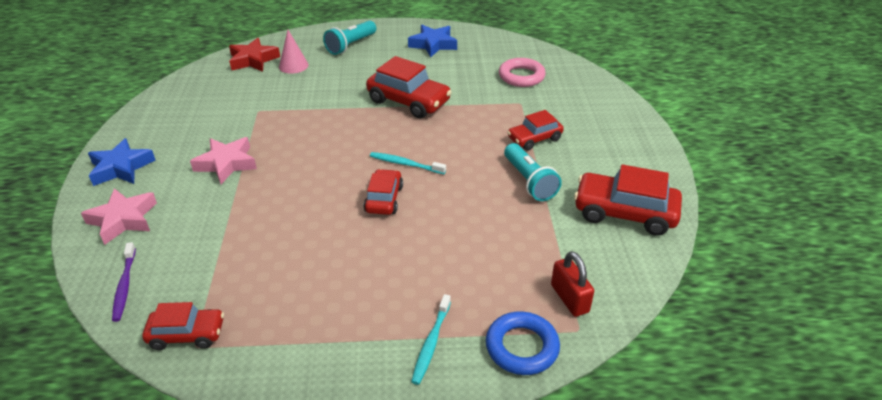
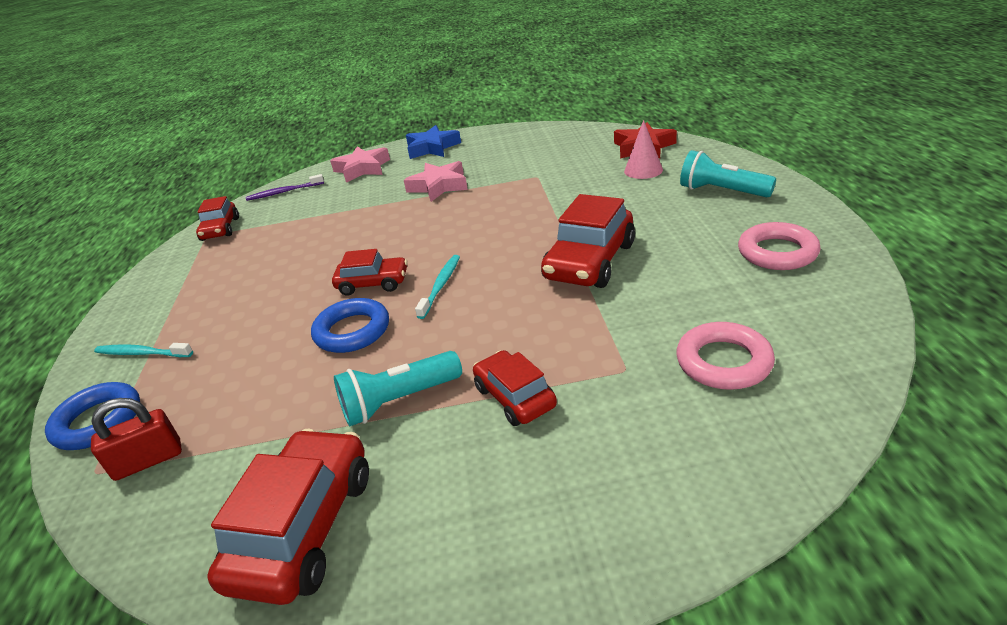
camera: 90 degrees right, 5 degrees down
blue star [408,25,457,57] -> pink ring [738,222,821,270]
none -> blue ring [311,298,389,353]

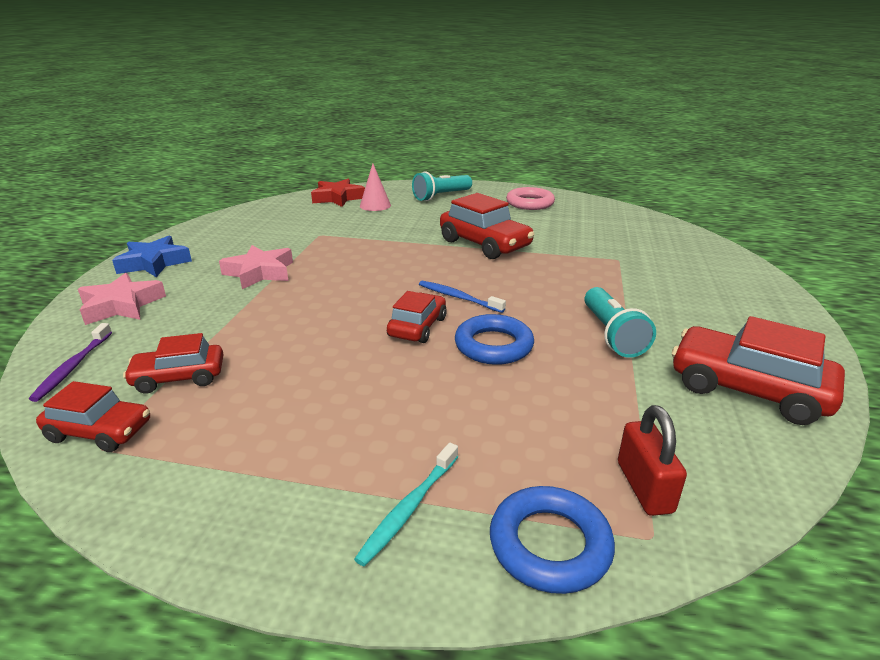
camera: 75 degrees left, 5 degrees down
turquoise toothbrush [415,255,460,319] -> blue toothbrush [419,281,506,313]
red car [473,350,557,426] -> red car moved to [123,333,223,394]
pink ring [676,322,775,390] -> none

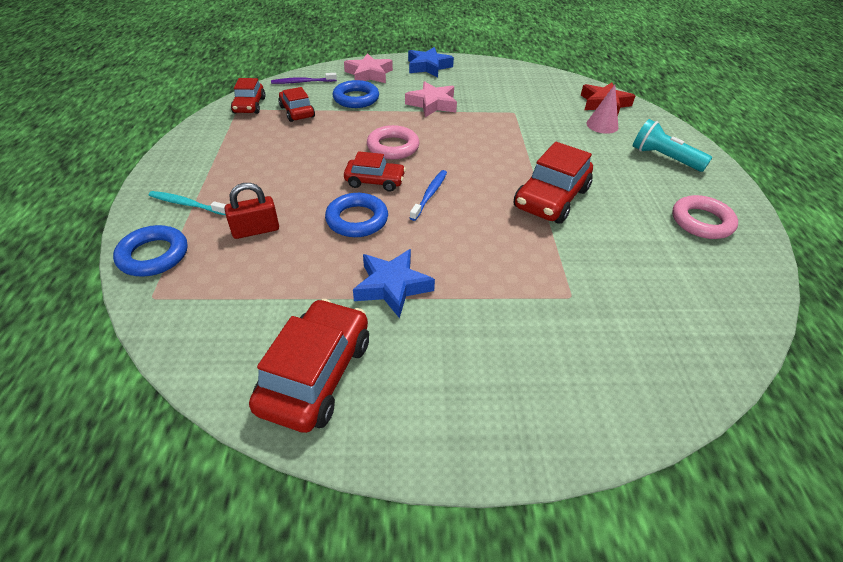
camera: 75 degrees right, 15 degrees up
turquoise flashlight [584,287,656,358] -> blue star [353,249,435,318]
red padlock [618,405,687,516] -> red padlock moved to [225,183,279,239]
none -> blue ring [333,80,379,108]
none -> pink ring [367,125,420,159]

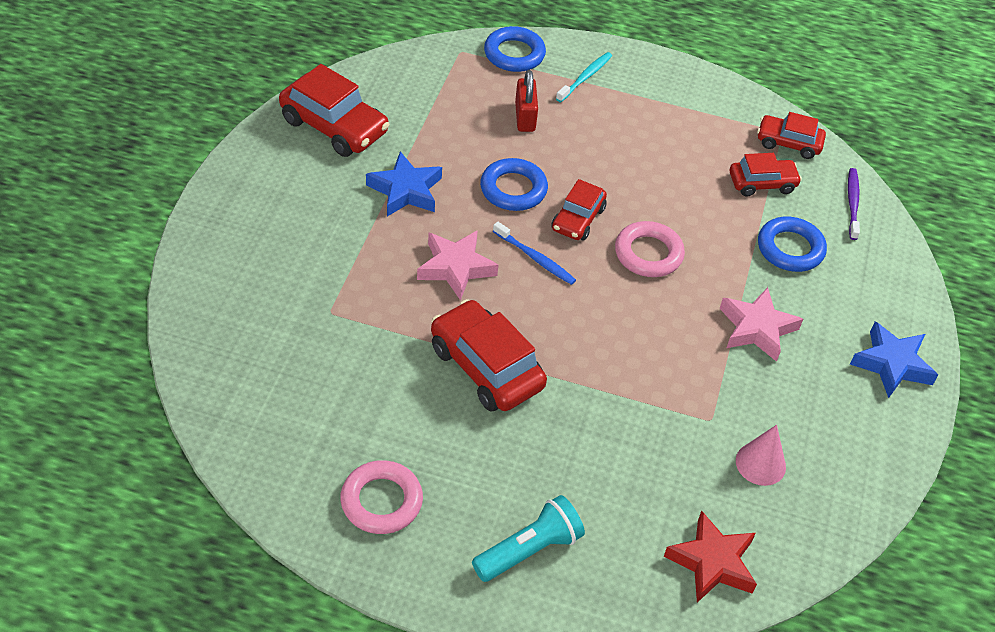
camera: 105 degrees right, 5 degrees up
pink star [344,53,393,83] -> pink star moved to [417,230,498,301]
pink cone [587,84,618,134] -> pink cone moved to [736,425,786,486]

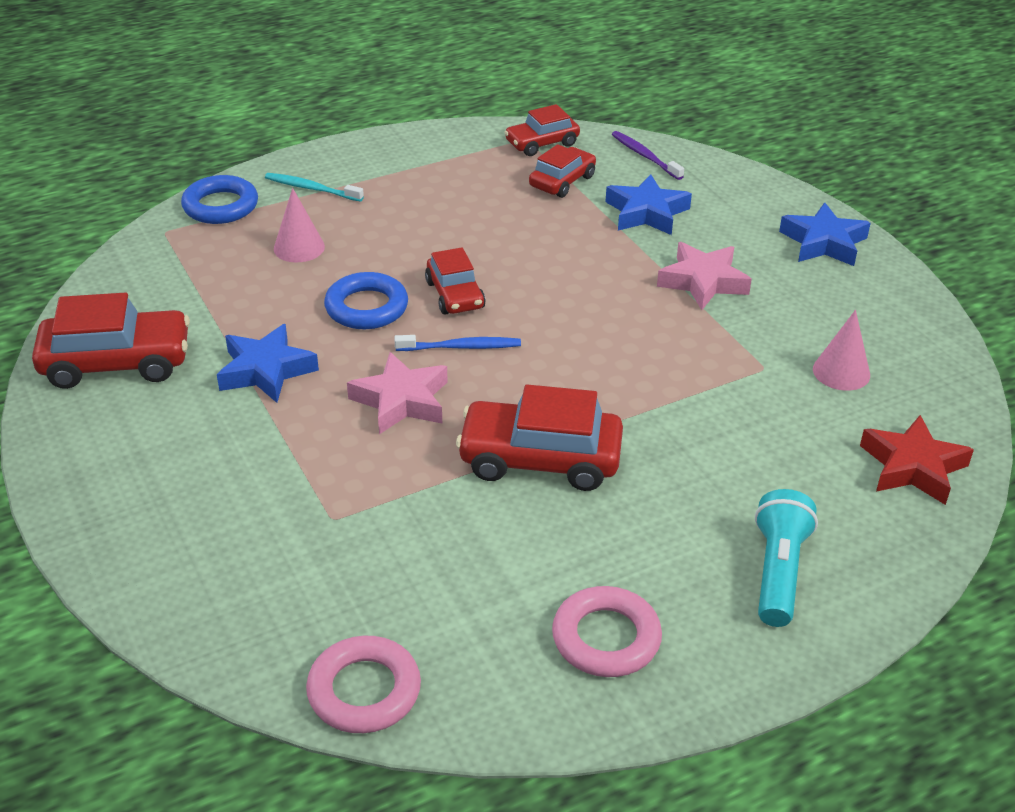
camera: 40 degrees left, 10 degrees down
red padlock [515,70,538,132] -> pink cone [274,188,325,262]
turquoise toothbrush [556,52,612,102] -> turquoise toothbrush turned 60 degrees counterclockwise [265,173,364,202]
pink ring [615,221,685,277] -> pink ring moved to [306,636,421,733]
blue ring [758,217,827,272] -> blue star [605,174,692,235]

